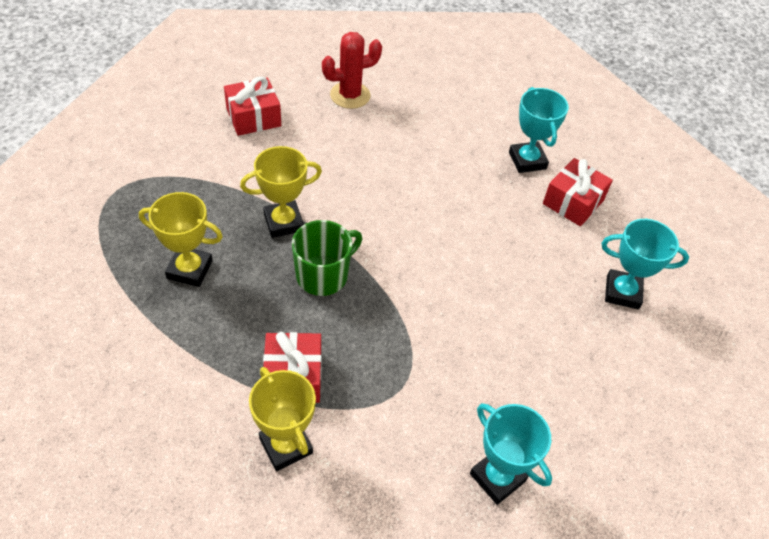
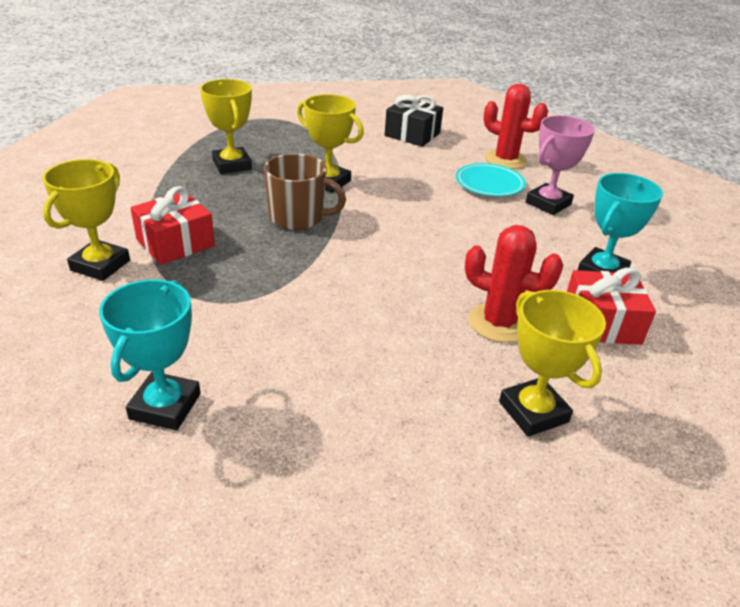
camera: 55 degrees right, 15 degrees down
red gift [224,76,281,136] -> black gift [385,95,443,147]
green mug [292,220,362,296] -> brown mug [264,153,346,230]
turquoise trophy [602,219,689,309] -> yellow trophy [499,290,606,437]
none -> turquoise plate [456,163,526,197]
none -> red cactus [465,225,563,343]
none -> pink trophy [526,115,595,215]

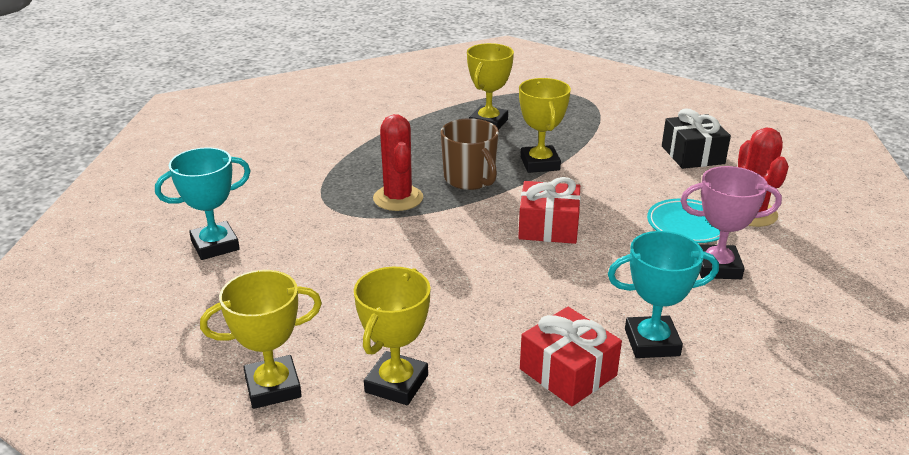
camera: 50 degrees right, 5 degrees down
yellow trophy [43,159,130,281] -> yellow trophy moved to [200,270,322,409]
red gift [130,186,215,265] -> red gift moved to [518,177,581,244]
red cactus [465,225,563,343] -> red cactus moved to [373,114,423,211]

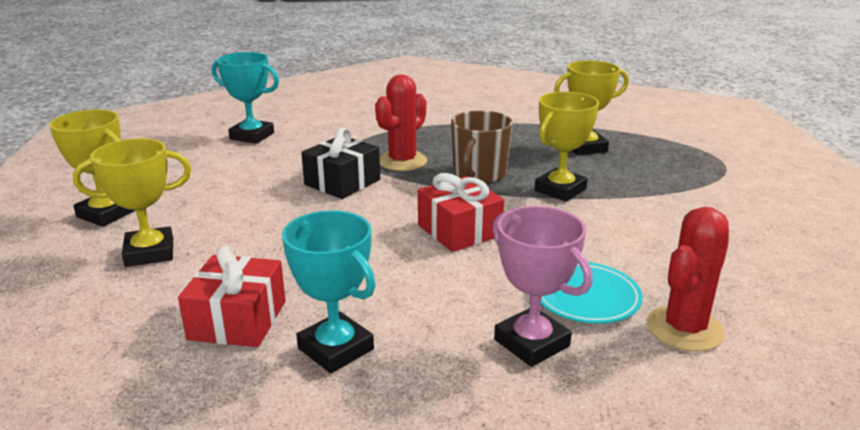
camera: 50 degrees right, 5 degrees down
black gift [662,109,731,169] -> black gift moved to [301,128,380,199]

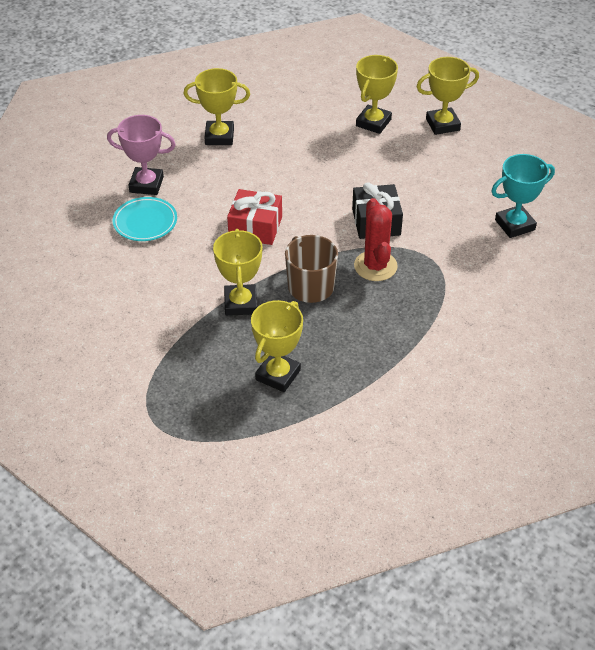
camera: 135 degrees right, 20 degrees up
red gift [178,246,286,347] -> none
turquoise trophy [282,211,376,373] -> yellow trophy [184,68,250,145]
red cactus [647,207,729,351] -> none

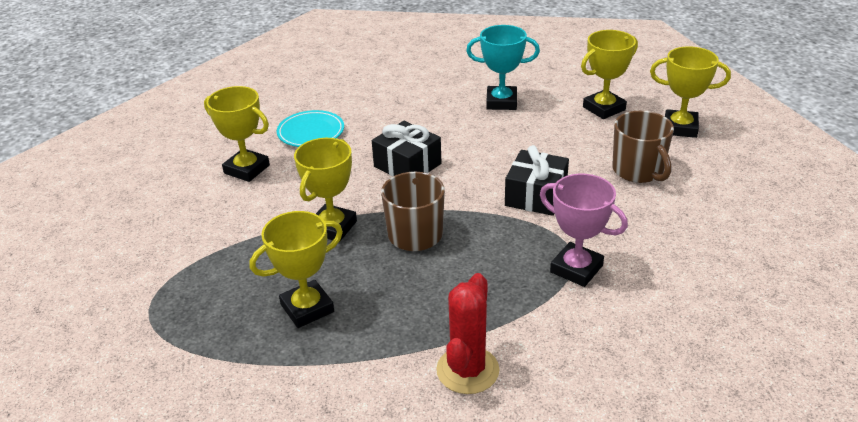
camera: 30 degrees right, 10 degrees down
pink trophy [107,115,176,195] -> pink trophy moved to [540,174,628,287]
yellow trophy [184,68,250,145] -> yellow trophy moved to [204,86,270,182]
red gift [227,189,282,245] -> black gift [372,121,441,177]
red cactus [354,198,398,281] -> red cactus moved to [436,273,500,394]
turquoise trophy [491,154,555,238] -> turquoise trophy moved to [466,25,540,110]
none -> brown mug [612,111,674,183]

